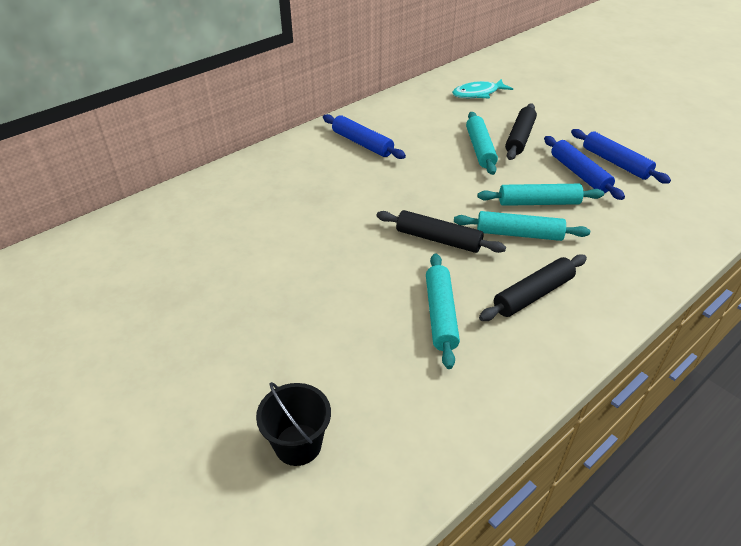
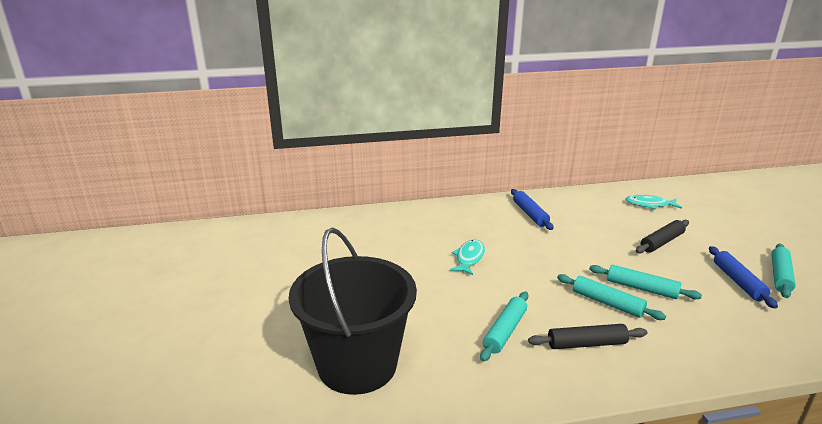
camera: 30 degrees right, 15 degrees down
black bucket [256,382,331,466] -> black bucket [289,227,417,395], size x2.43
black rolling pin [376,210,506,253] -> none
turquoise rolling pin [466,112,498,175] -> turquoise rolling pin moved to [771,244,796,298]
blue rolling pin [544,136,625,200] -> none
none -> turquoise fish [450,240,485,275]

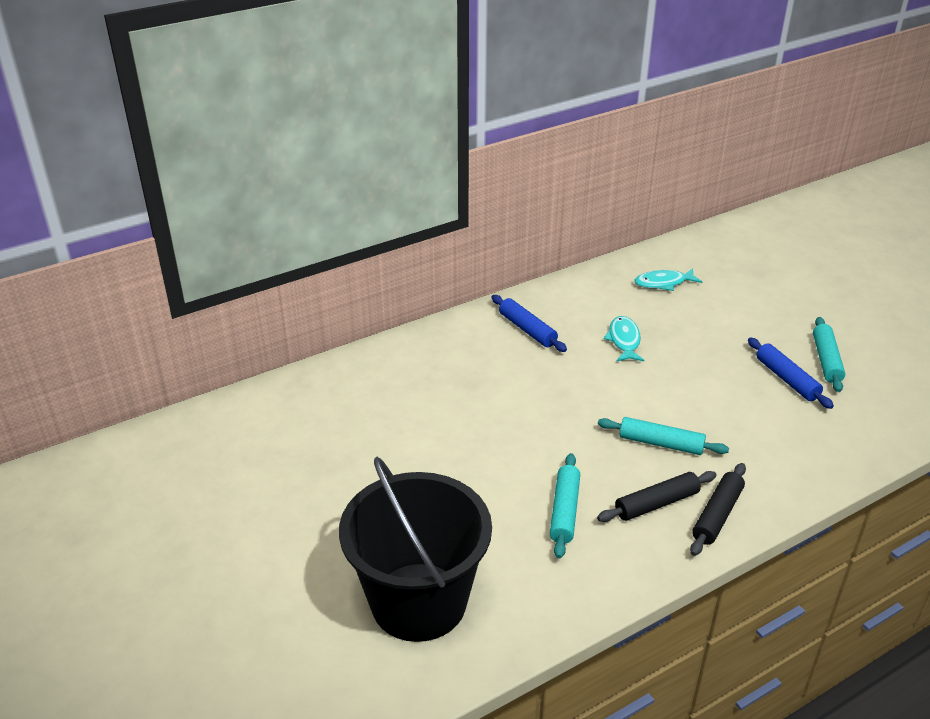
camera: 20 degrees left, 10 degrees up
turquoise fish [450,240,485,275] -> turquoise fish moved to [604,316,644,362]
turquoise rolling pin [589,265,702,299] -> none
black rolling pin [636,220,689,253] -> black rolling pin moved to [690,463,746,556]

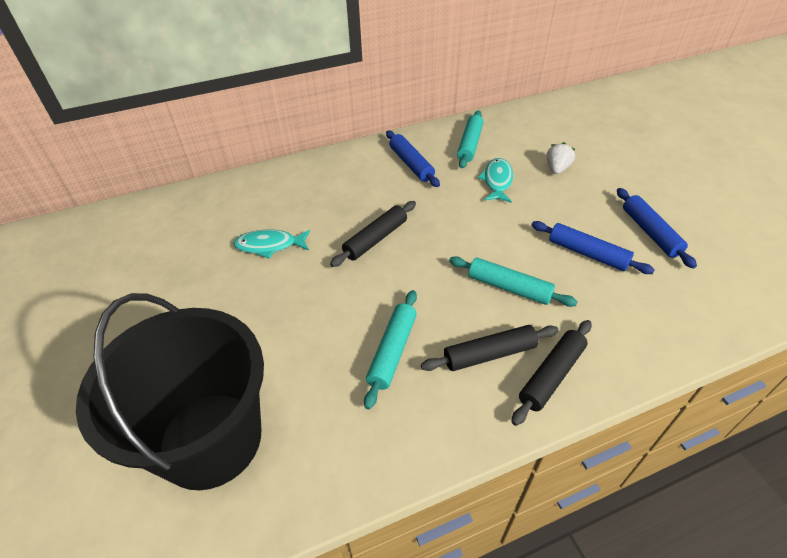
camera: 10 degrees right, 10 degrees up
turquoise fish [634,268,702,291] -> turquoise fish moved to [234,230,310,259]
turquoise rolling pin [813,317,845,392] -> turquoise rolling pin moved to [457,111,484,168]
none -> black rolling pin [330,201,416,267]
none -> blue rolling pin [531,221,655,274]
none -> white strawberry [547,142,575,174]

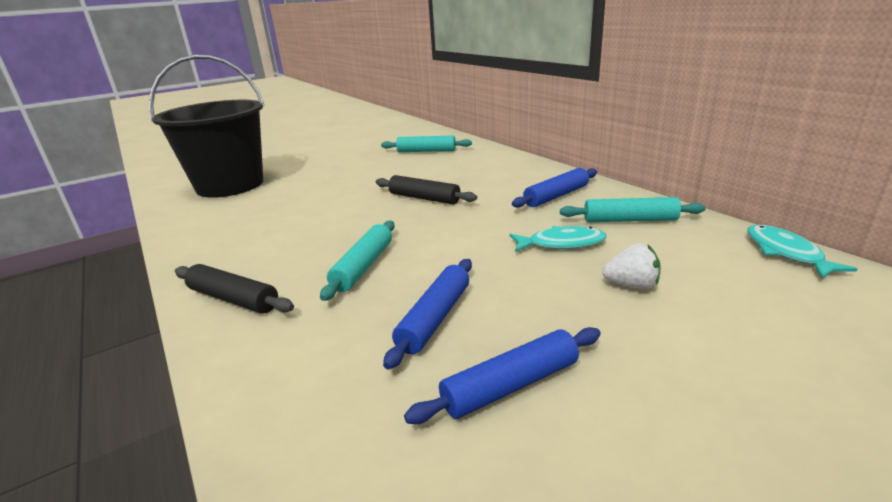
camera: 80 degrees right, 20 degrees down
turquoise fish [234,230,310,259] -> turquoise fish moved to [747,225,858,278]
turquoise rolling pin [364,290,417,409] -> turquoise rolling pin moved to [381,136,472,152]
black rolling pin [421,325,558,371] -> none

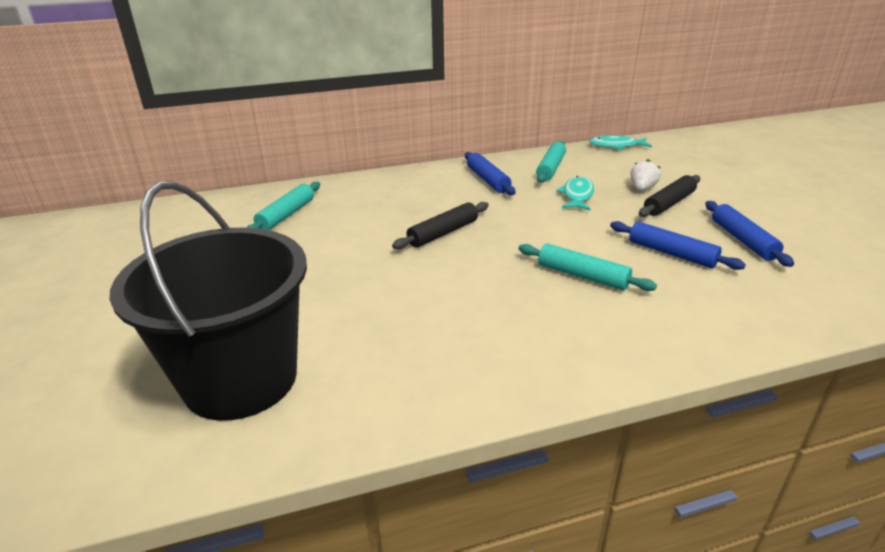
camera: 75 degrees left, 5 degrees up
black rolling pin [175,264,294,314] -> black rolling pin moved to [639,175,700,217]

